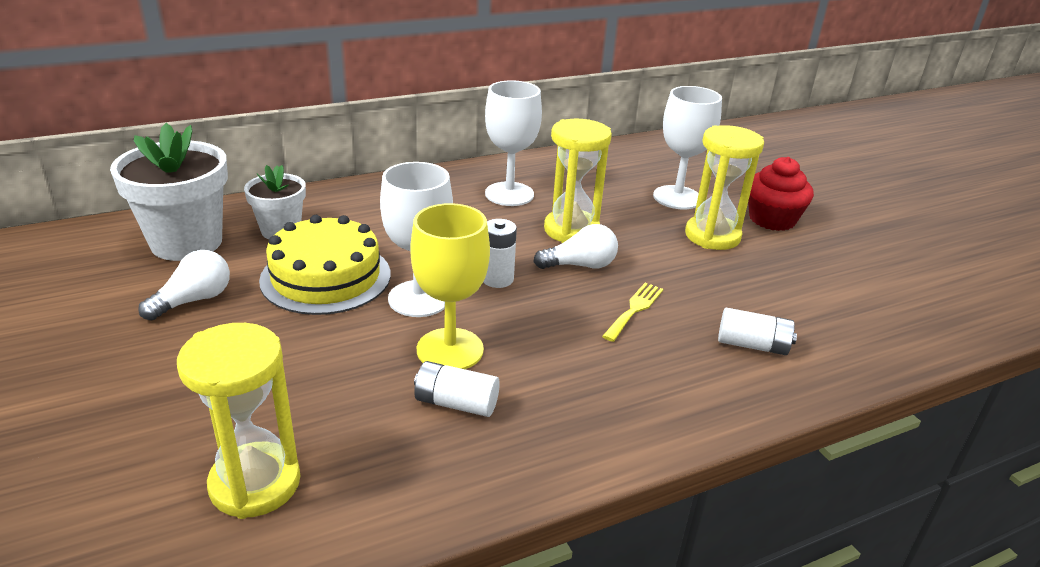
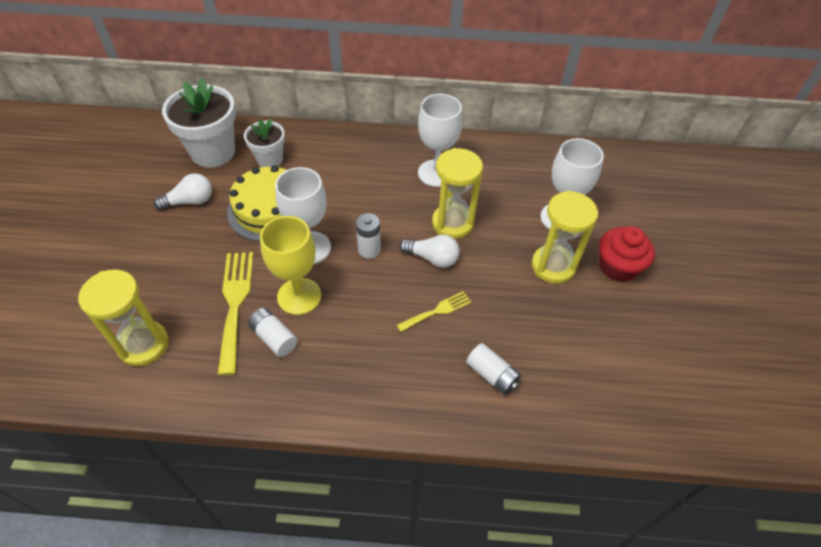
camera: 30 degrees right, 20 degrees up
none -> yellow fork [218,252,253,375]

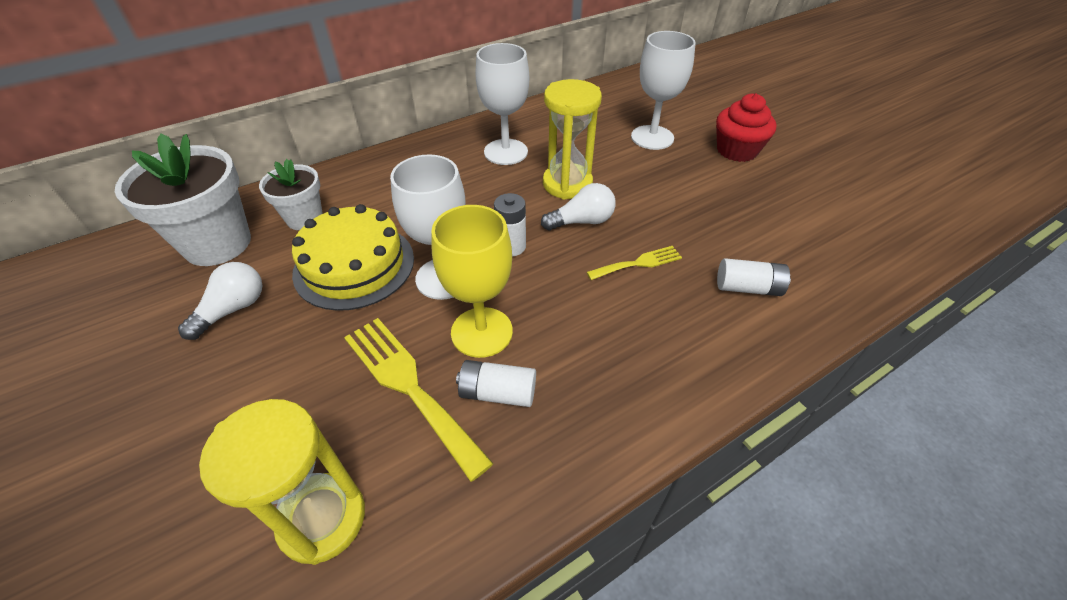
camera: 35 degrees left, 5 degrees down
yellow fork [397,291,471,332] -> yellow fork turned 45 degrees clockwise [587,246,682,280]
yellow hourglass [532,191,598,284] -> none

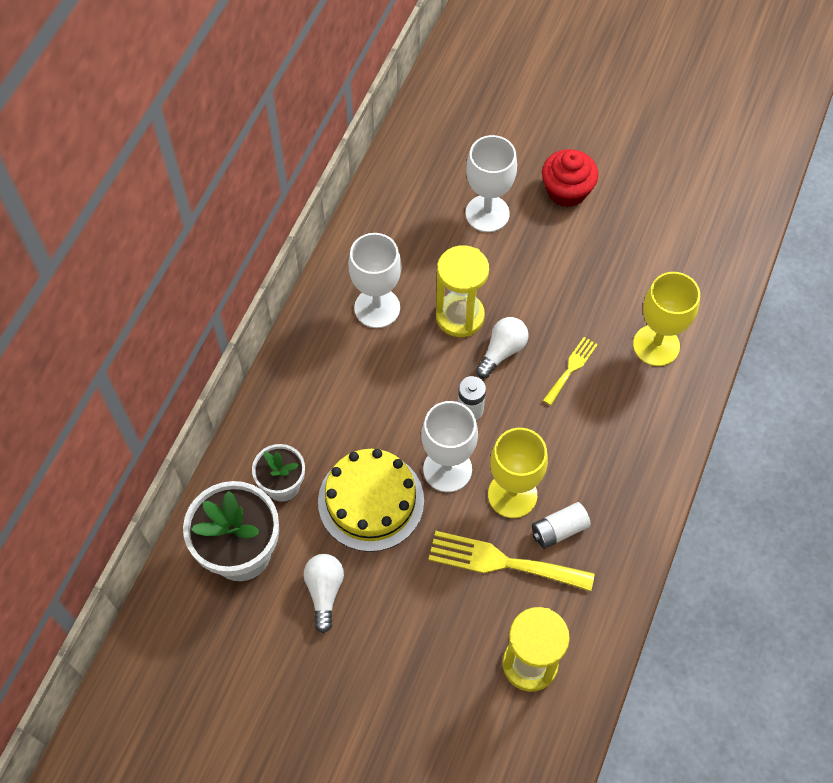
camera: 35 degrees left, 15 degrees up
white battery [717,258,791,296] -> yellow goblet [633,272,700,366]

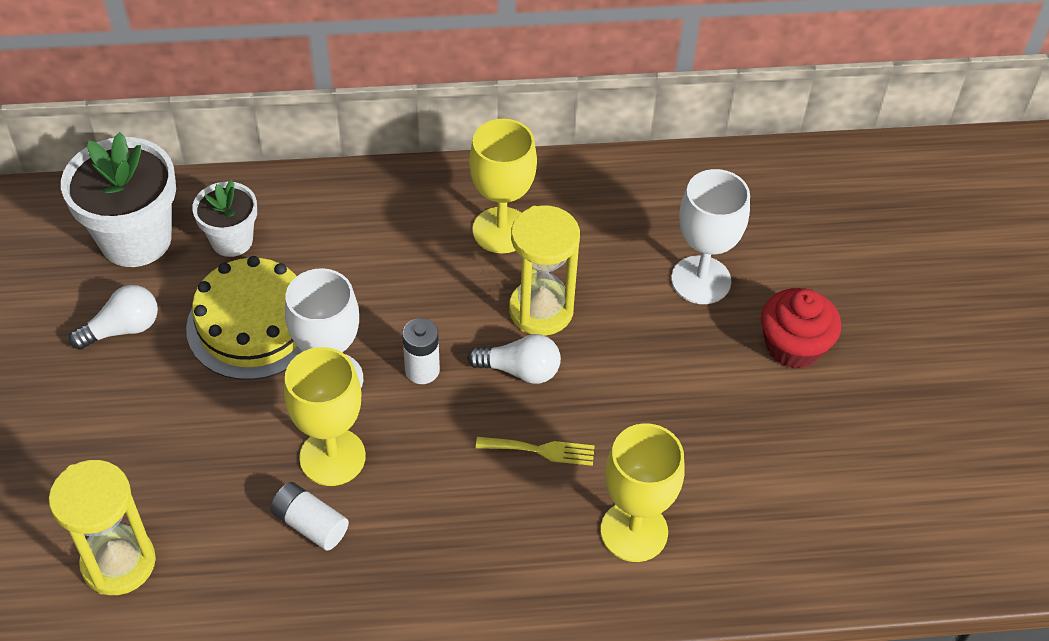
camera: 60 degrees right, 10 degrees down
white goblet [348,233,402,328] -> yellow goblet [469,119,537,253]
yellow fork [428,531,595,591] -> none

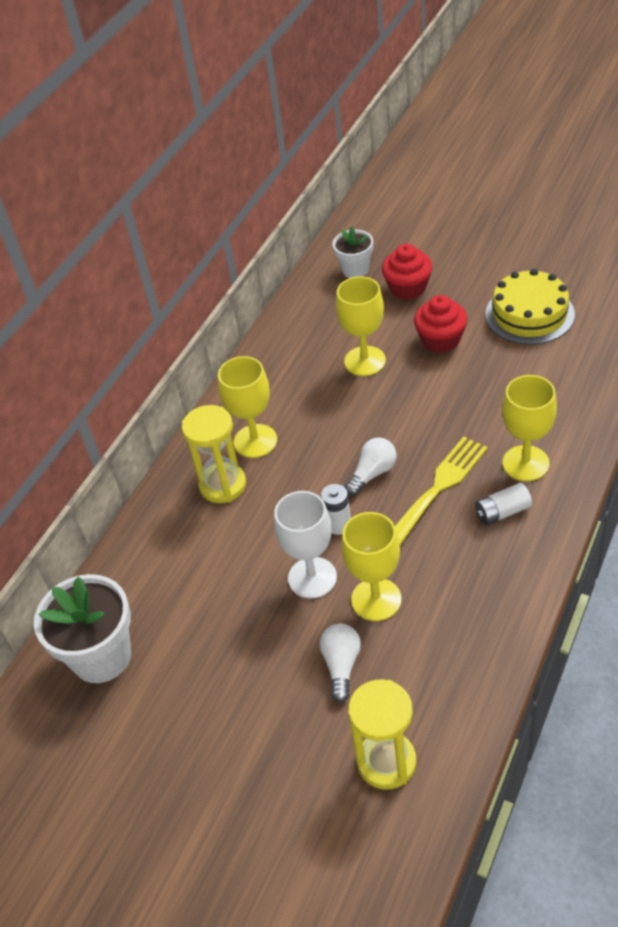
camera: 50 degrees left, 5 degrees down
white light bulb [69,285,158,350] -> white light bulb moved to [320,623,361,703]
yellow cake [186,256,303,380] -> yellow cake moved to [485,269,575,345]
white flower pot [192,180,257,257] -> white flower pot moved to [333,226,373,278]
white battery [270,482,349,551] -> white battery moved to [475,483,532,525]
yellow fork [476,437,595,466] -> yellow fork [395,437,488,545], size x1.79
yellow hourglass [509,205,580,336] -> yellow hourglass moved to [182,405,246,503]
white goblet [671,169,750,304] -> yellow goblet [336,276,386,376]
none -> red cupcake [382,244,432,300]

